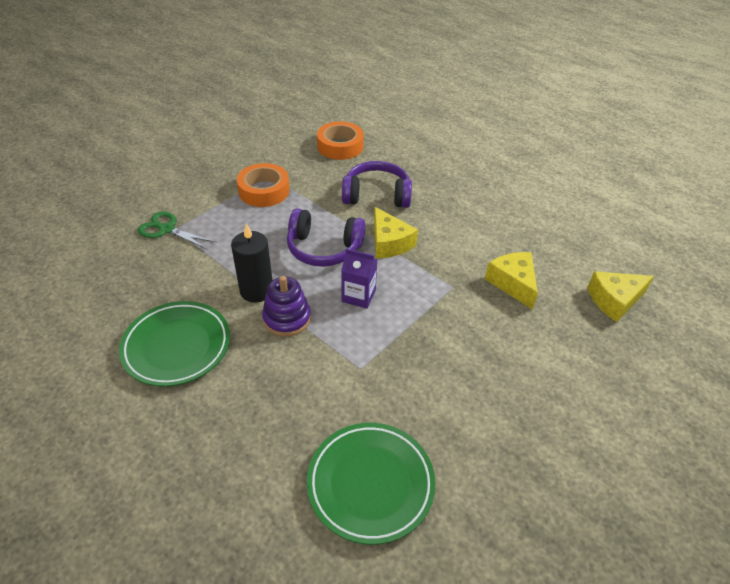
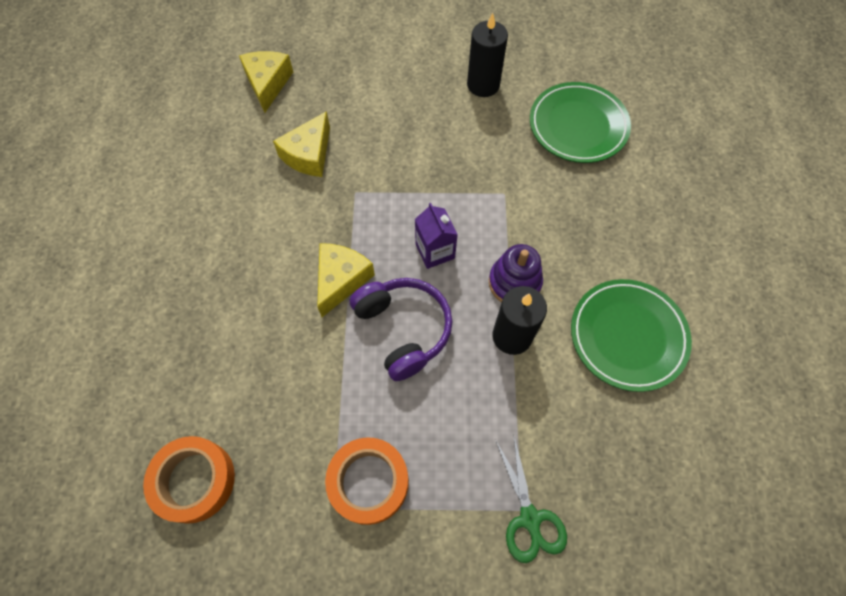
camera: 130 degrees left, 20 degrees up
purple headphones [342,161,412,208] -> none
yellow cheese [587,271,654,322] -> yellow cheese turned 120 degrees counterclockwise [239,51,293,113]
none -> black candle [467,13,508,97]

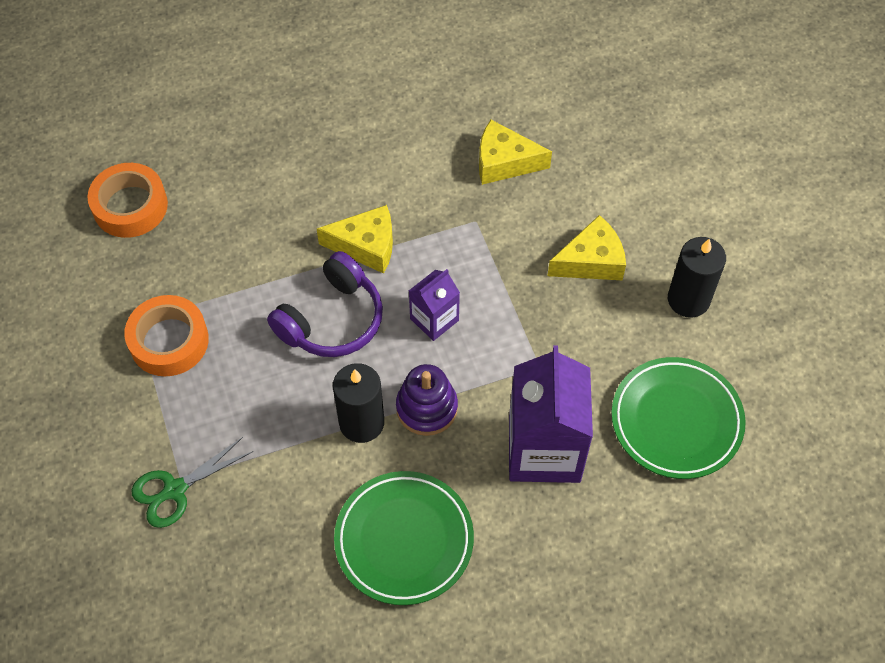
camera: 70 degrees right, 5 degrees down
yellow cheese [239,51,293,113] -> yellow cheese moved to [548,215,626,280]
none -> purple carton [509,345,593,483]

